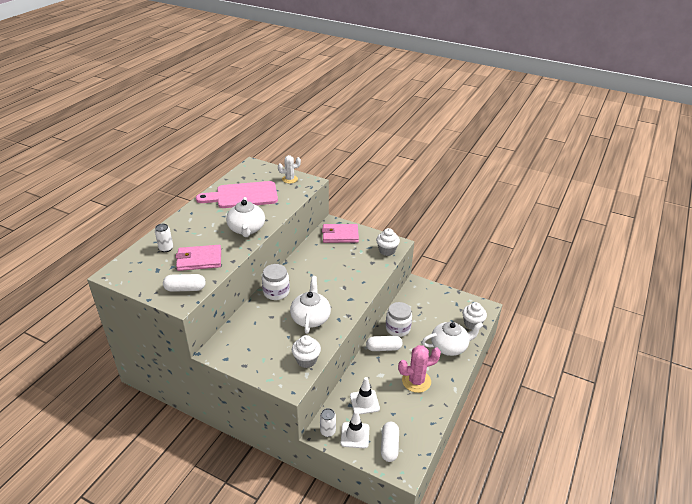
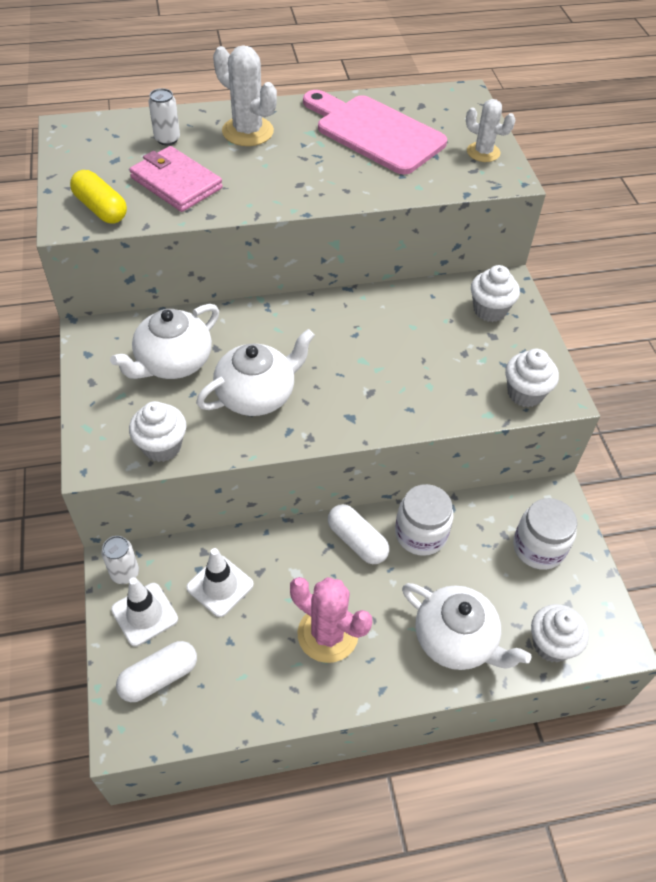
camera: 50 degrees right, 15 degrees up
white capsule [163,274,206,292] -> yellow capsule [70,170,127,223]
white teapot [226,197,265,237] -> white teapot moved to [110,304,219,379]
white jar [262,264,290,300] -> white jar moved to [513,498,577,570]
pink wallet [322,224,359,243] -> white cupcake [471,265,520,322]
none -> white cactus [213,45,277,146]

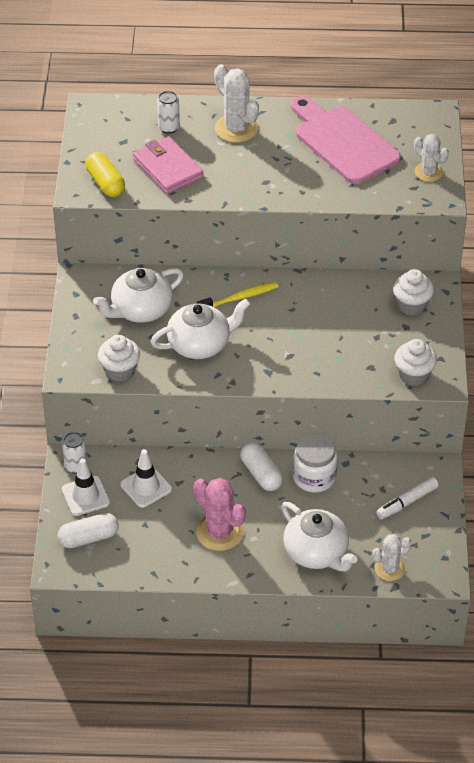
camera: 15 degrees right, 5 degrees down
white jar [513,498,577,570] -> white marker [376,477,439,519]
white cupcake [531,604,589,662] -> white cactus [372,534,411,581]
none -> yellow toothbrush [197,282,278,307]

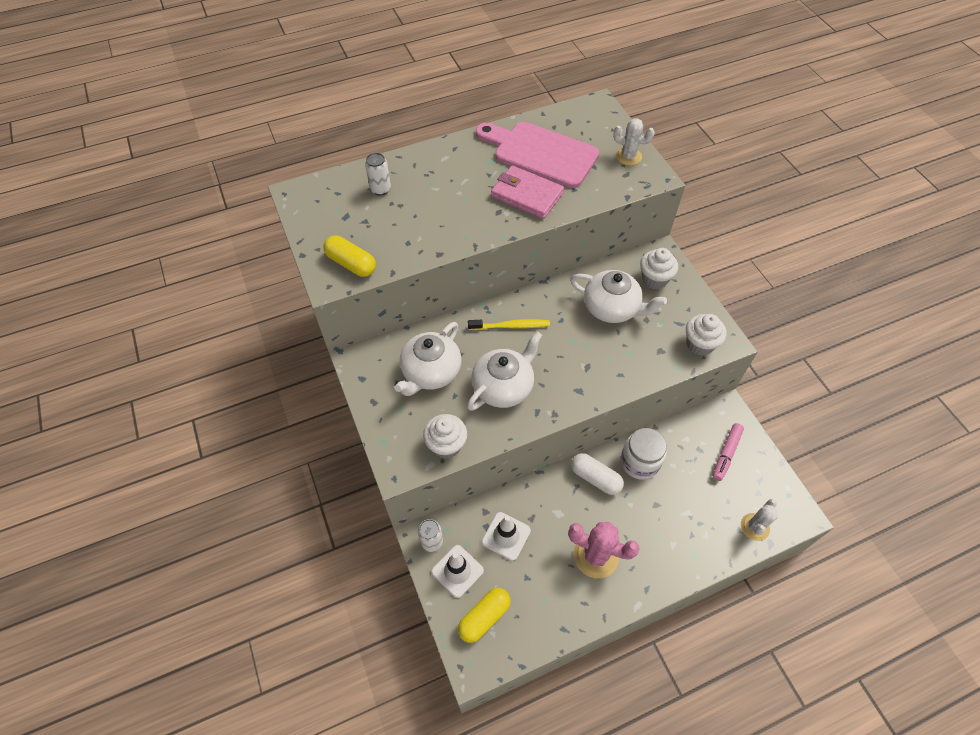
camera: 25 degrees left, 10 degrees up
white capsule [58,513,119,548] -> yellow capsule [458,588,511,643]
pink wallet [133,137,203,194] -> pink wallet moved to [491,165,564,219]
yellow toothbrush [197,282,278,307] -> yellow toothbrush turned 45 degrees clockwise [468,319,550,330]
white cactus [214,64,259,143] -> none
white teapot [281,502,357,572] -> white teapot moved to [570,270,667,323]
white marker [376,477,439,519] -> pink marker [713,423,744,481]

